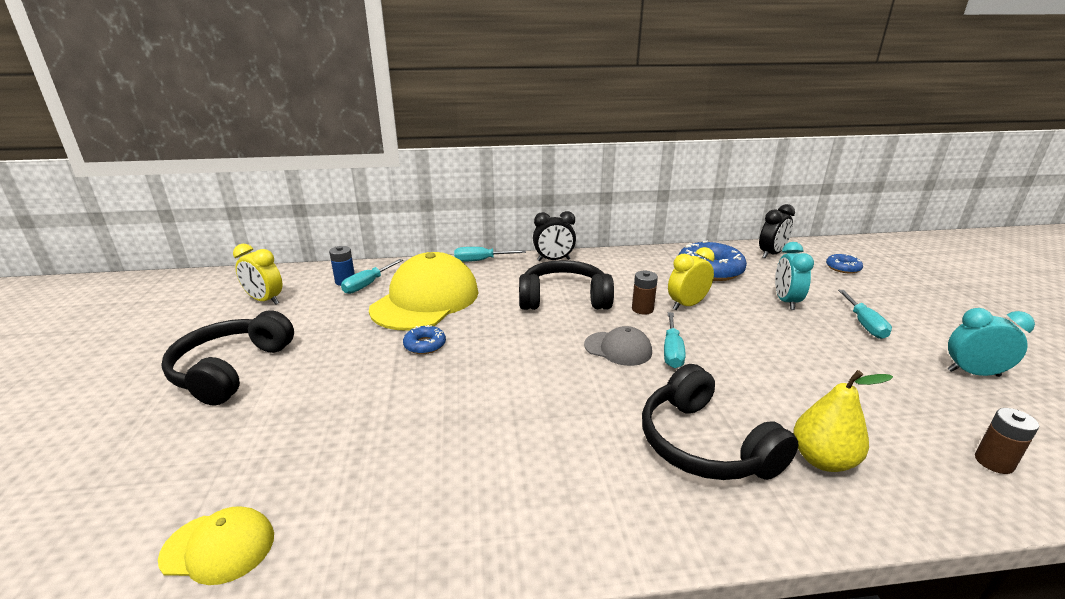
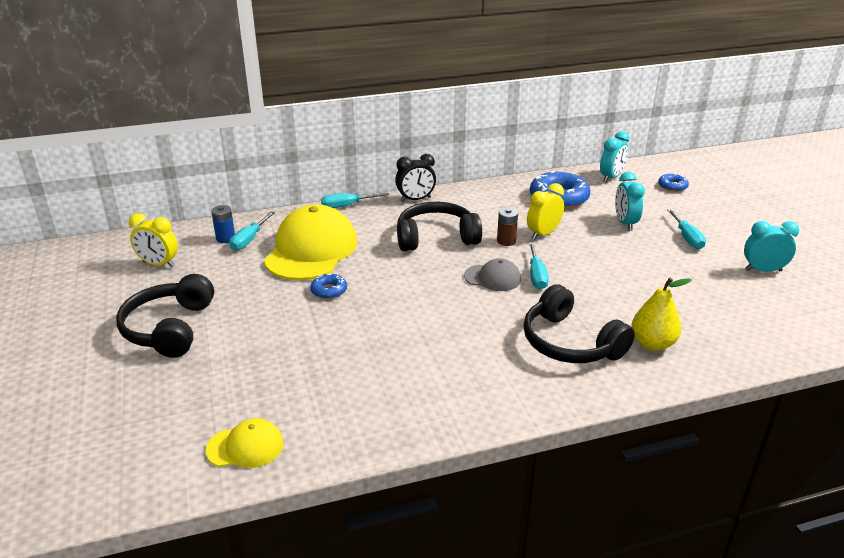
camera: 10 degrees left, 5 degrees up
black clock [759,204,795,258] -> turquoise clock [600,131,630,182]
brown battery [975,408,1039,474] -> none

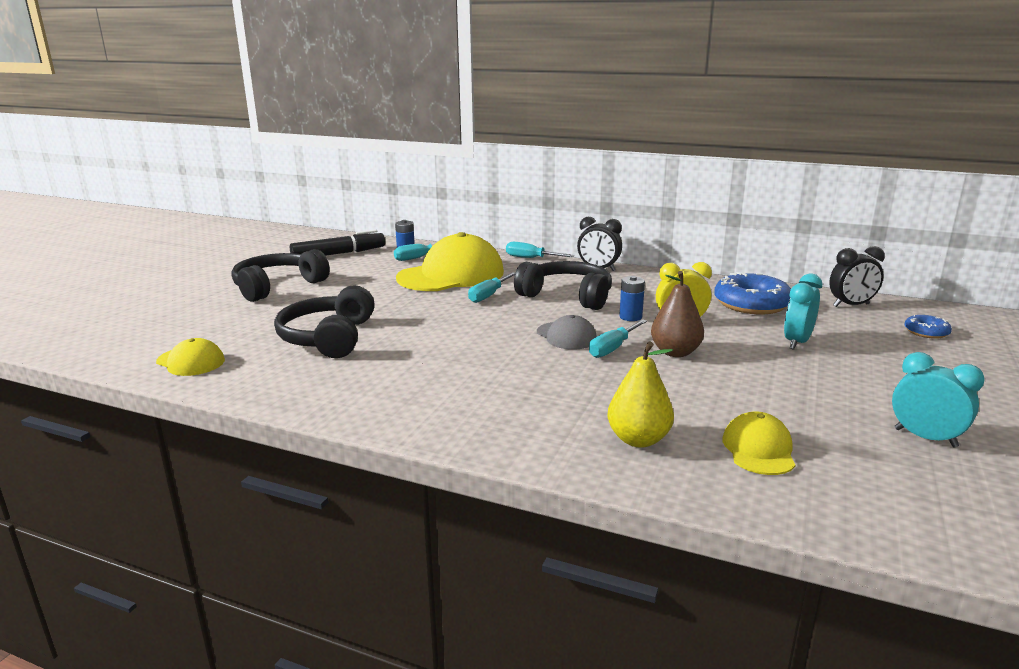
camera: 40 degrees right, 10 degrees down
yellow clock [129,213,178,267] -> black marker [290,230,385,256]
blue donut [310,273,347,299] -> none
brown battery [497,208,518,246] -> blue battery [619,276,645,321]
black headphones [523,284,635,363] -> black headphones moved to [274,285,375,358]
turquoise clock [600,131,630,182] -> black clock [829,246,885,307]
turquoise screwdriver [667,209,706,249] -> turquoise screwdriver moved to [468,272,515,303]
none -> brown pear [651,271,704,357]
none -> yellow cap [723,411,796,475]

